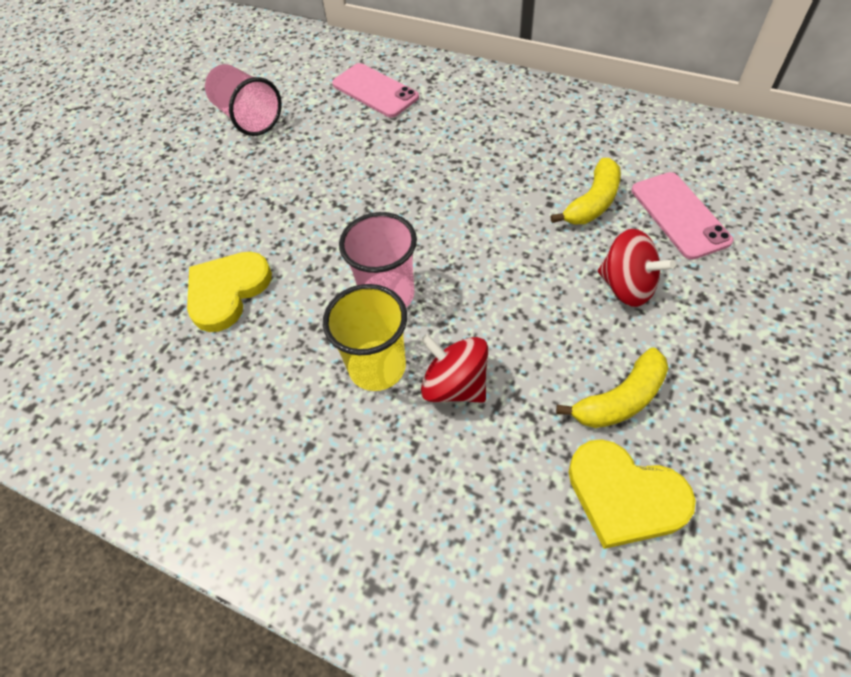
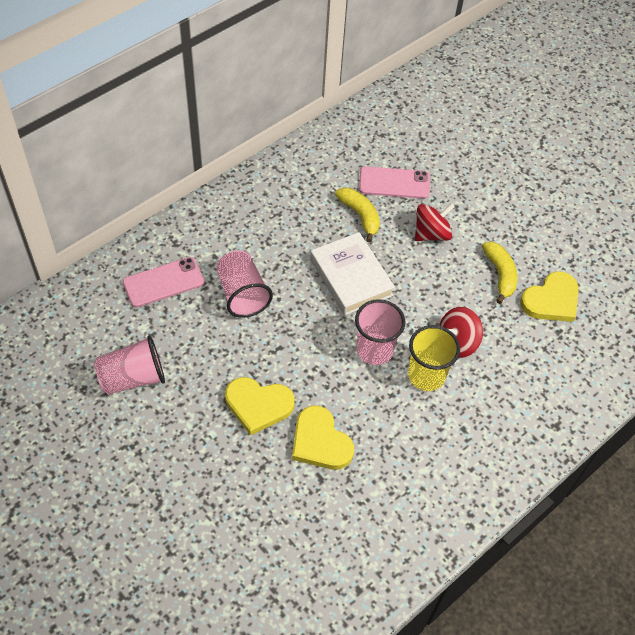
camera: 75 degrees left, 0 degrees up
none -> pink cup [217,251,273,318]
none -> yellow heart [225,377,295,435]
none -> white book [310,232,395,316]

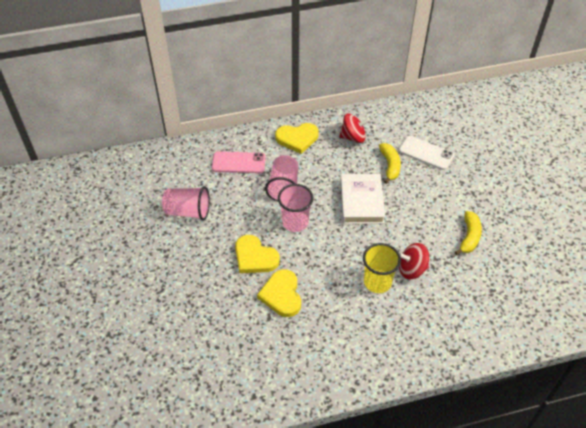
camera: 30 degrees right, 5 degrees down
pink cup [355,299,405,365] -> pink cup moved to [278,184,314,232]
pink phone [359,166,430,199] -> white phone [399,136,454,170]
red spinning top [415,203,455,241] -> red spinning top moved to [339,113,370,143]
yellow heart [520,271,579,322] -> yellow heart moved to [275,123,319,154]

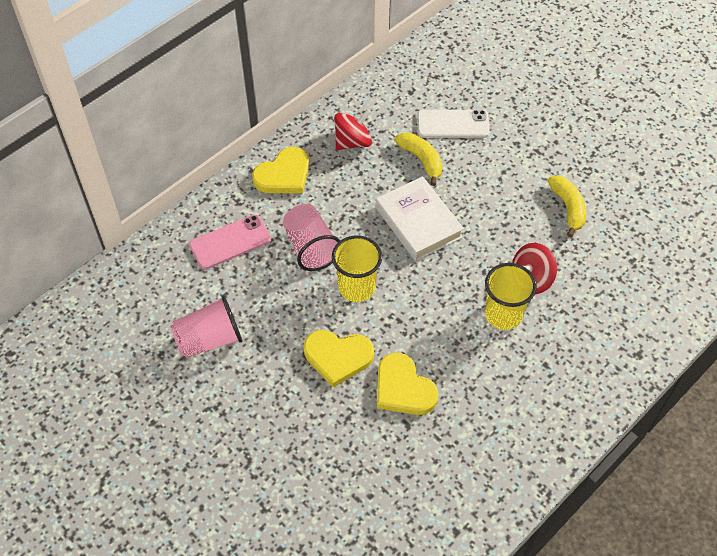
camera: 30 degrees left, 5 degrees up
pink cup [278,184,314,232] -> yellow cup [332,235,382,302]

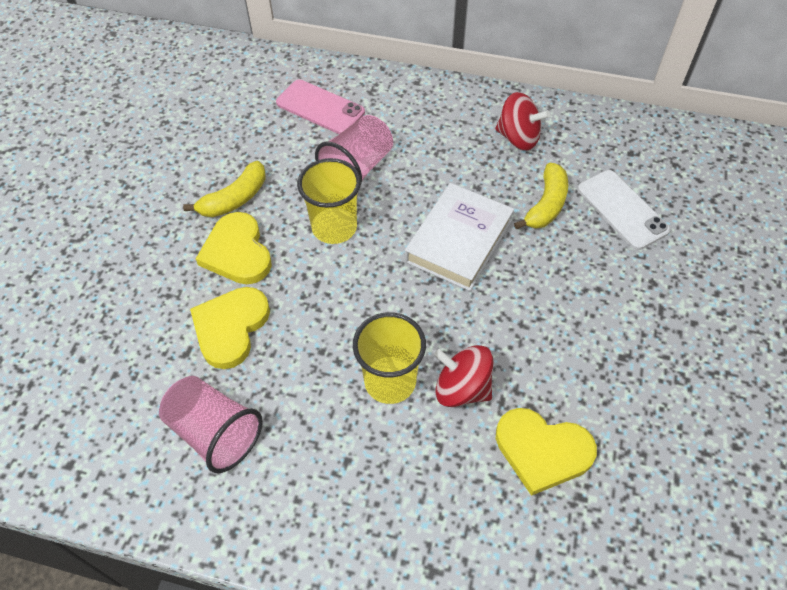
camera: 60 degrees right, 0 degrees up
pink cup [171,295,242,358] -> pink cup moved to [159,376,263,473]
yellow heart [252,147,309,194] -> yellow heart moved to [496,408,597,496]
yellow banana [547,175,586,237] -> yellow banana moved to [183,161,266,217]

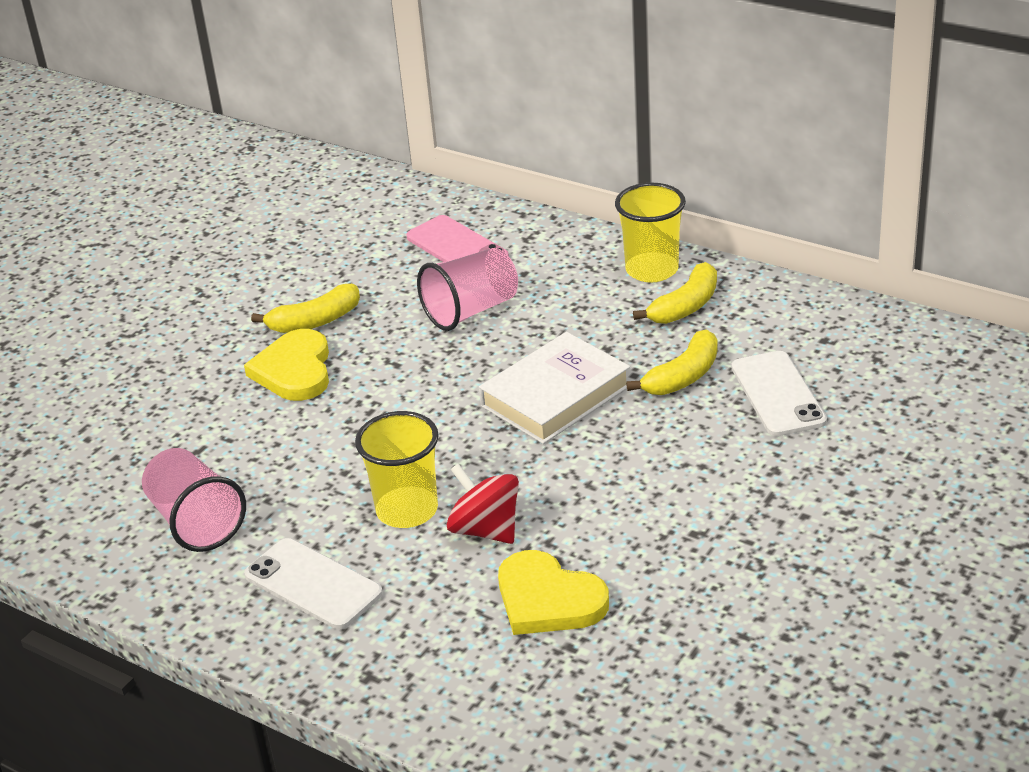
camera: 20 degrees right, 20 degrees down
yellow heart [190,287,270,369] -> none
yellow cup [297,158,361,244] -> yellow cup moved to [615,183,686,283]
red spinning top [495,92,550,150] -> yellow banana [633,262,717,324]
none -> white phone [244,538,383,629]

